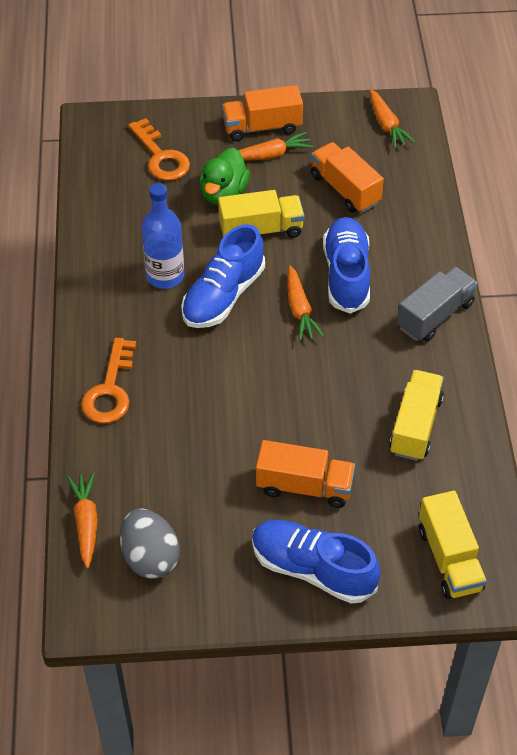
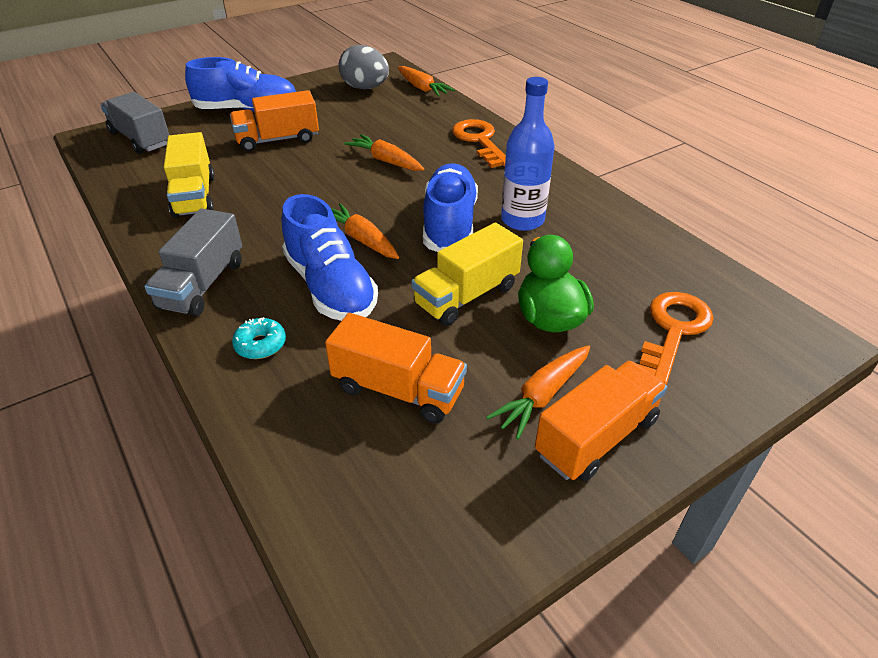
camera: 150 degrees right, 10 degrees down
orange key [128,118,190,181] -> orange key turned 90 degrees clockwise [638,292,714,385]
orange carrot [370,89,415,149] -> orange carrot moved to [344,134,424,171]
yellow truck [419,491,487,599] -> grey truck [100,92,169,154]
none -> turquoise donut [232,317,286,359]

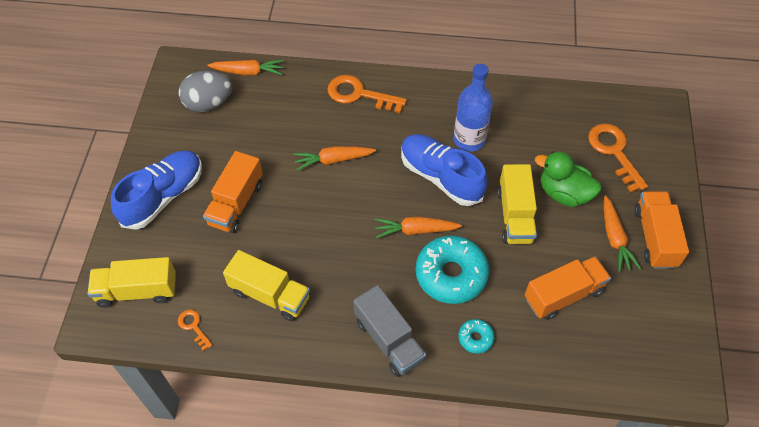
camera: 50 degrees left, 15 degrees up
grey truck [100,92,169,154] -> yellow truck [87,257,176,308]
blue shoe [282,194,378,321] -> turquoise donut [416,235,489,304]
none -> orange key [178,310,213,351]

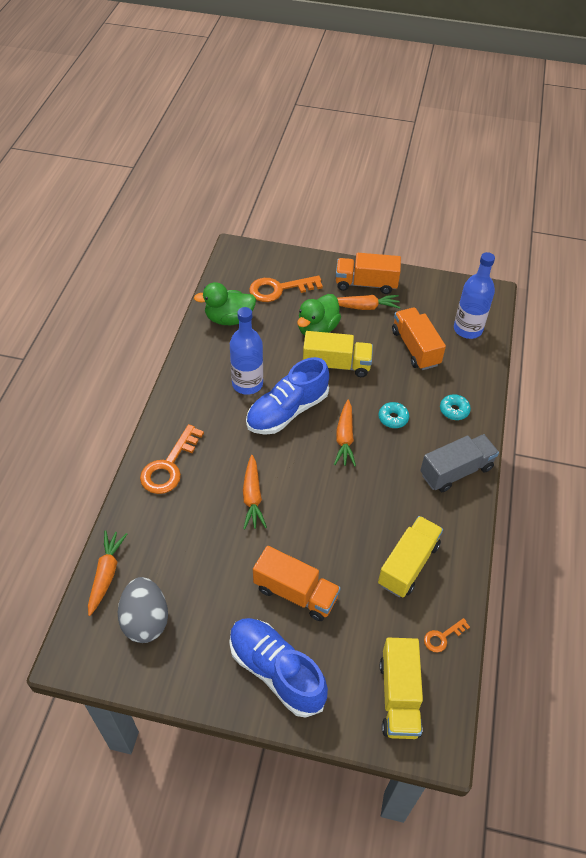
camera: 85 degrees left, 5 degrees down
turquoise donut [416,235,489,304] -> turquoise donut [378,402,409,428], size x0.47
none -> green duck [194,282,256,325]
none -> blue bottle [454,252,495,339]

